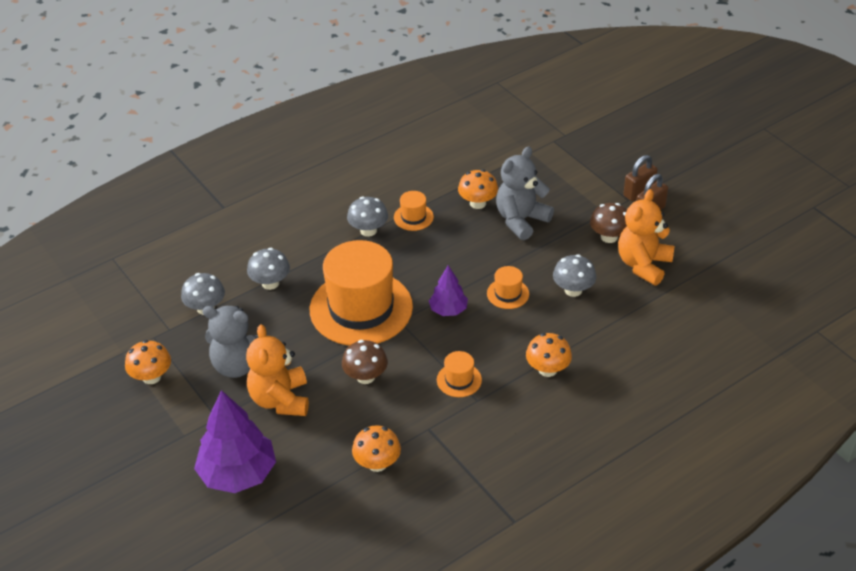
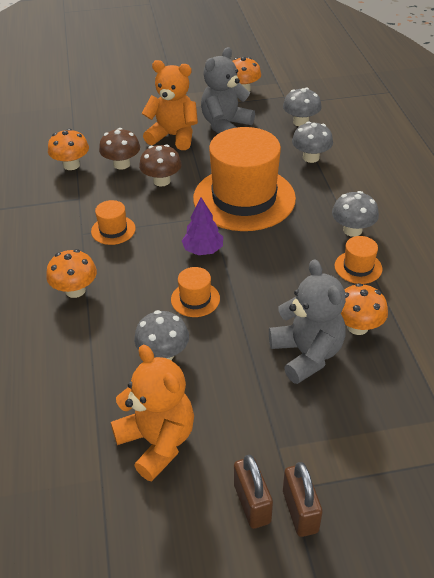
camera: 115 degrees right, 0 degrees up
purple tree [194,390,276,493] -> none
brown mushroom [590,203,627,243] -> brown mushroom moved to [99,128,140,170]

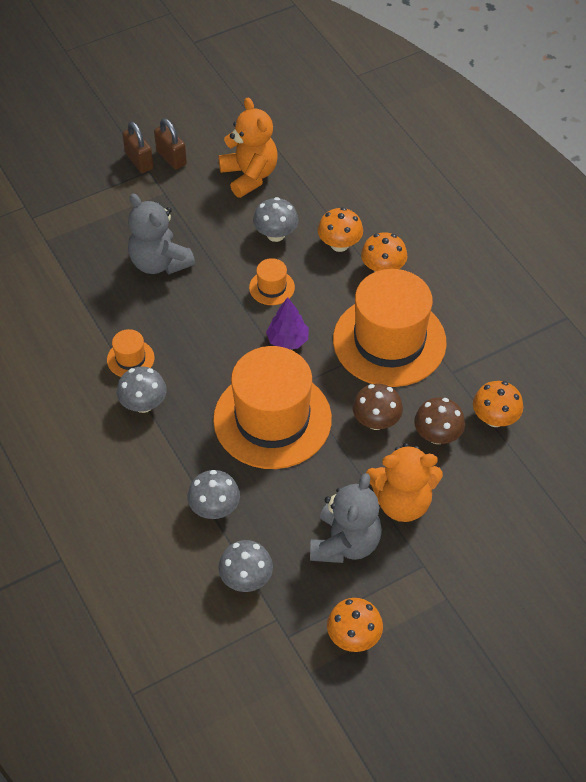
camera: 160 degrees right, 10 degrees up
orange hat [91,200,136,245] -> orange hat [333,269,447,387], size x2.41
orange teddy bear [111,345,194,481] -> orange teddy bear turned 150 degrees counterclockwise [218,98,277,198]
orange mushroom [341,283,388,335] -> orange mushroom moved to [318,207,363,252]

